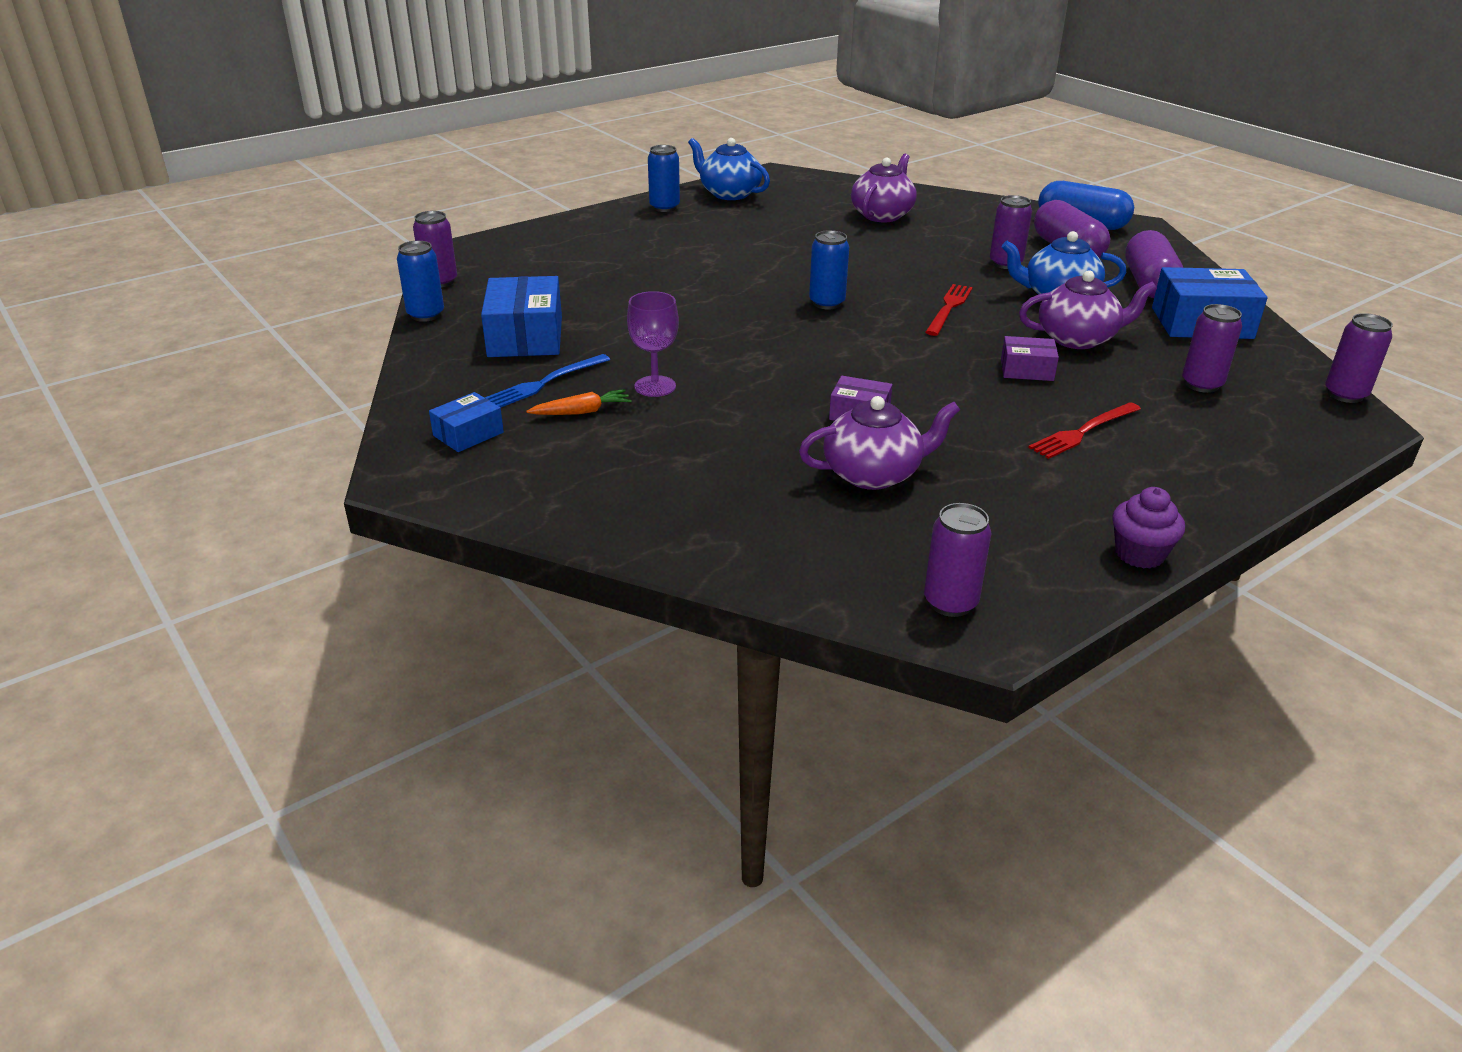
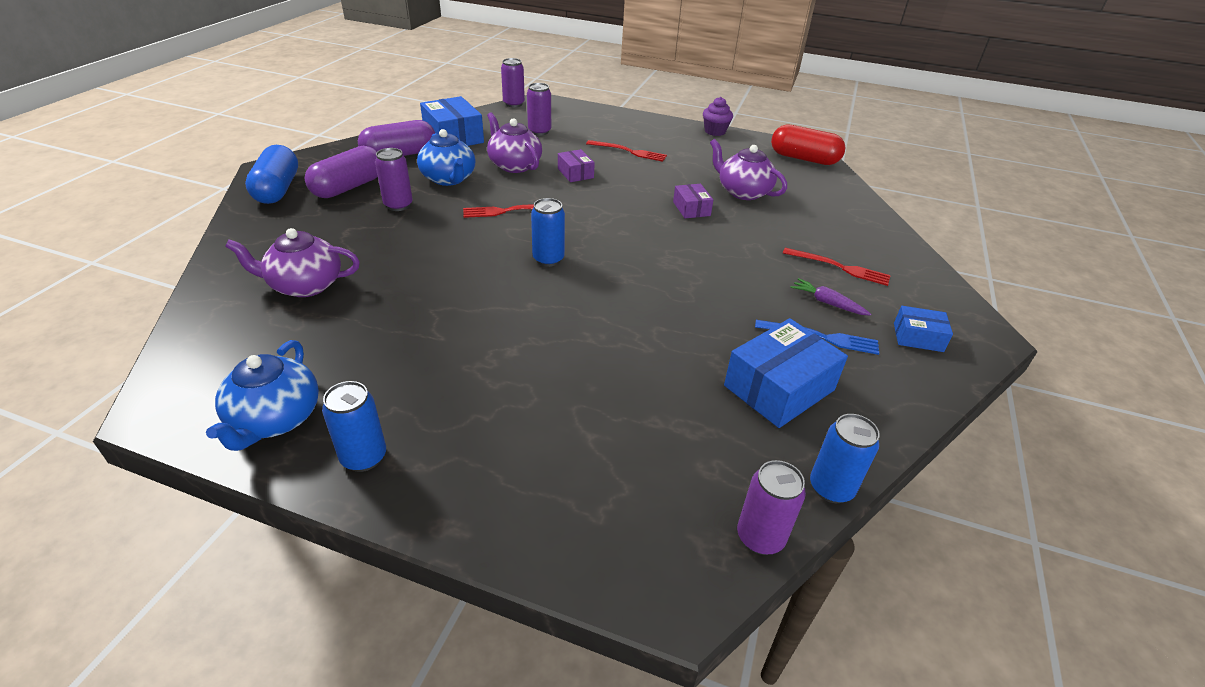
camera: 125 degrees left, 5 degrees up
orange carrot [526,389,632,415] -> purple carrot [790,278,871,316]
purple goblet [627,291,679,397] -> none
purple can [924,503,992,617] -> red capsule [771,124,845,165]
none -> red fork [783,248,891,286]

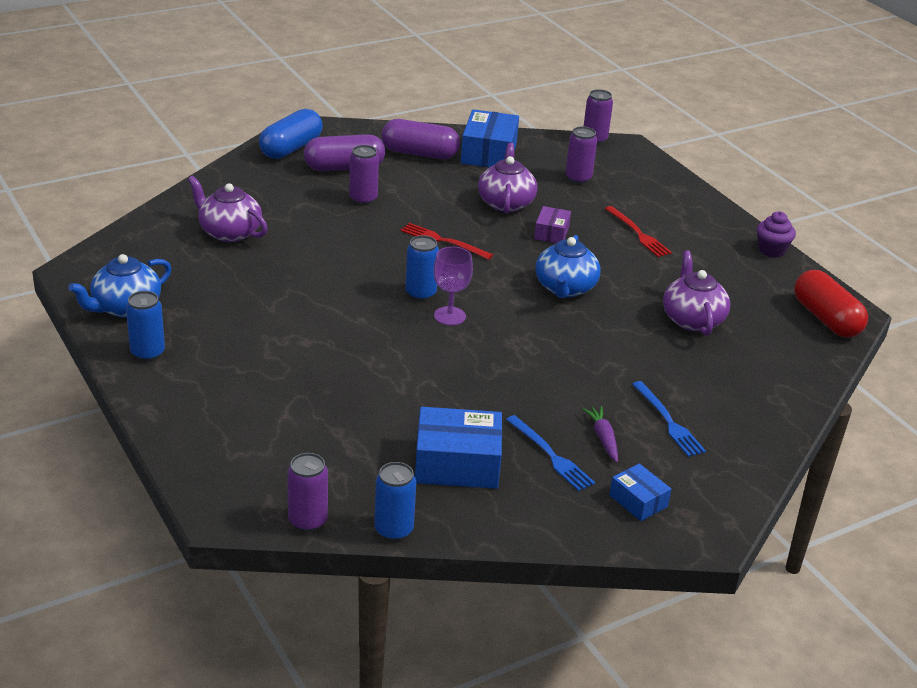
camera: 40 degrees right, 5 degrees down
blue teapot [417,129,475,186] -> blue teapot moved to [535,235,601,298]
purple box [673,184,713,218] -> none
red fork [783,248,891,286] -> blue fork [632,381,706,457]
none -> purple goblet [434,247,473,325]

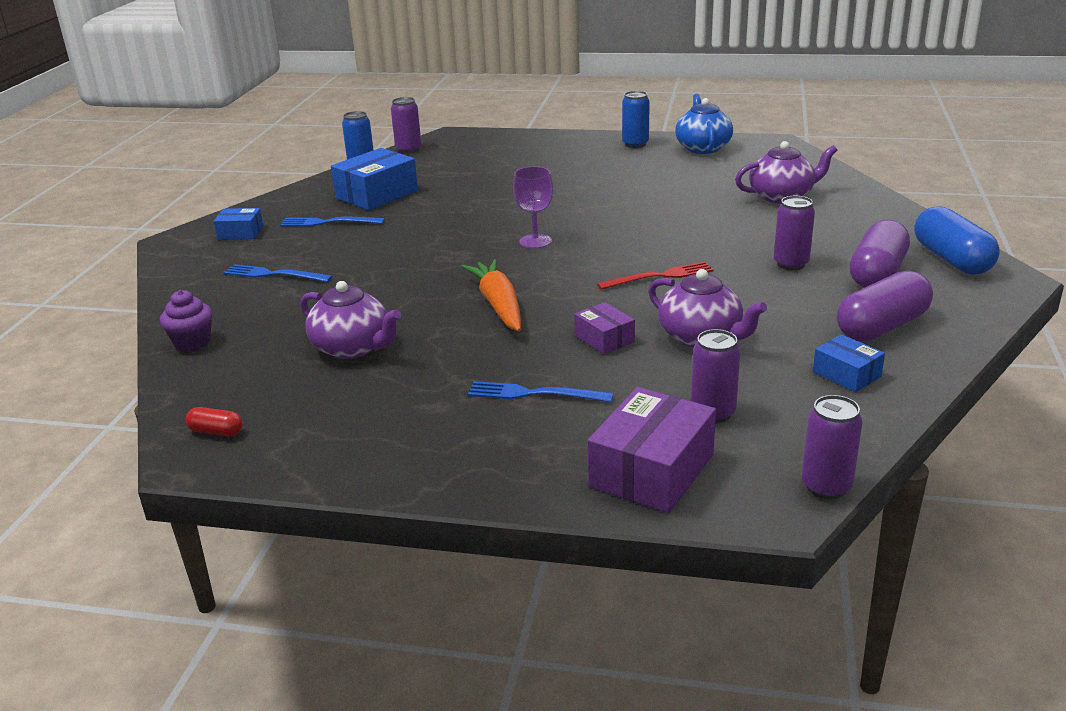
camera: 135 degrees right, 5 degrees down
blue can [405,235,439,301] -> none
blue box [461,109,519,168] -> blue box [813,334,885,392], size x0.55
blue teapot [535,235,601,298] -> orange carrot [461,259,521,331]
purple carrot [582,406,618,463] -> none
red fork [605,206,672,257] -> blue fork [468,381,613,402]
purple cupcake [757,211,796,258] -> purple cupcake moved to [160,290,213,351]
red capsule [794,270,868,338] -> red capsule [186,407,243,436], size x0.46
none -> purple box [588,387,716,513]

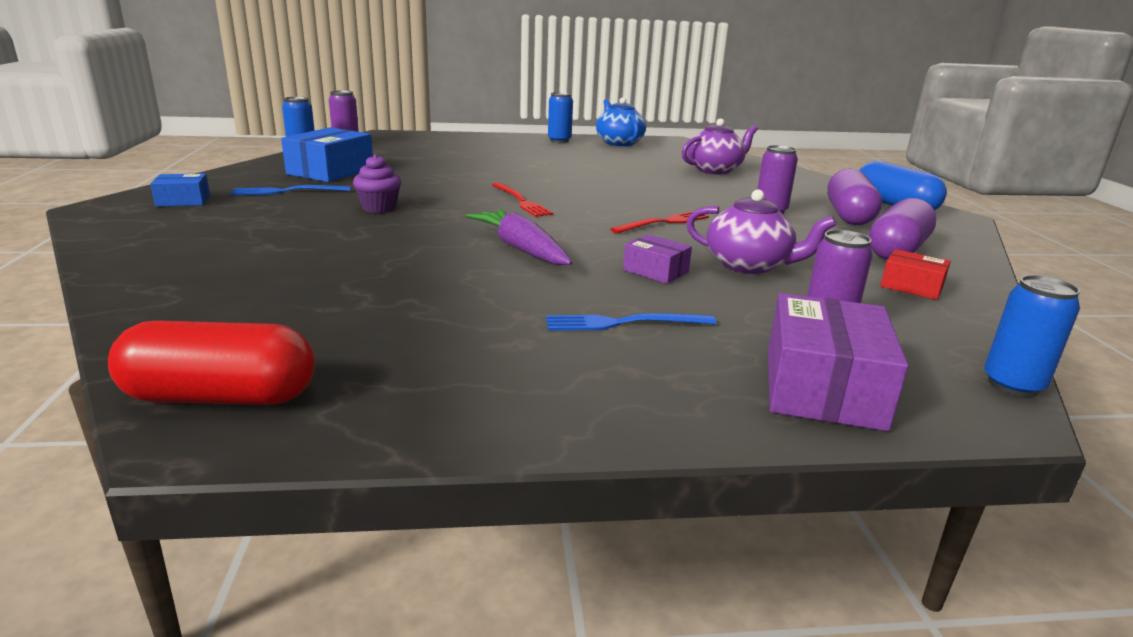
camera: 20 degrees left, 5 degrees down
purple cupcake [160,290,213,351] -> purple cupcake moved to [353,154,401,213]
red capsule [186,407,243,436] -> red capsule [108,320,315,405], size x2.19
blue fork [223,264,333,282] -> none
purple teapot [300,281,401,359] -> none
orange carrot [461,259,521,331] -> purple carrot [466,209,572,265]
purple goblet [513,166,553,249] -> red fork [492,183,553,217]
purple can [802,395,863,499] -> blue can [984,275,1080,397]
blue box [813,334,885,392] -> red box [880,249,951,300]

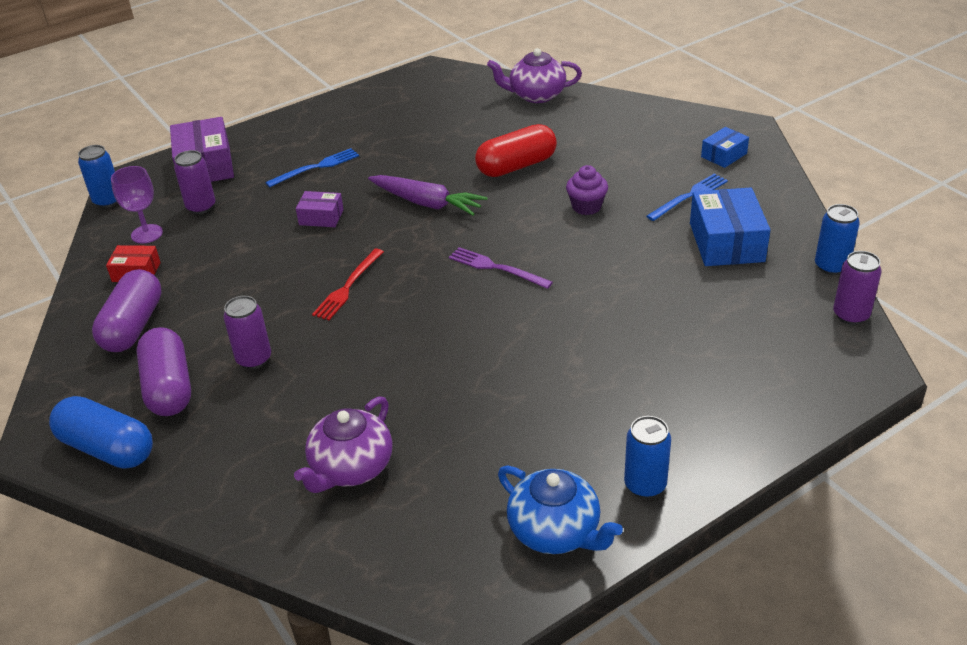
camera: 155 degrees right, 15 degrees up
red capsule [108,320,315,405] -> red capsule moved to [475,124,557,177]
red fork [492,183,553,217] -> purple fork [449,247,553,289]
purple teapot [686,189,837,274] -> purple teapot moved to [487,48,582,103]
none -> purple goblet [111,166,163,244]

